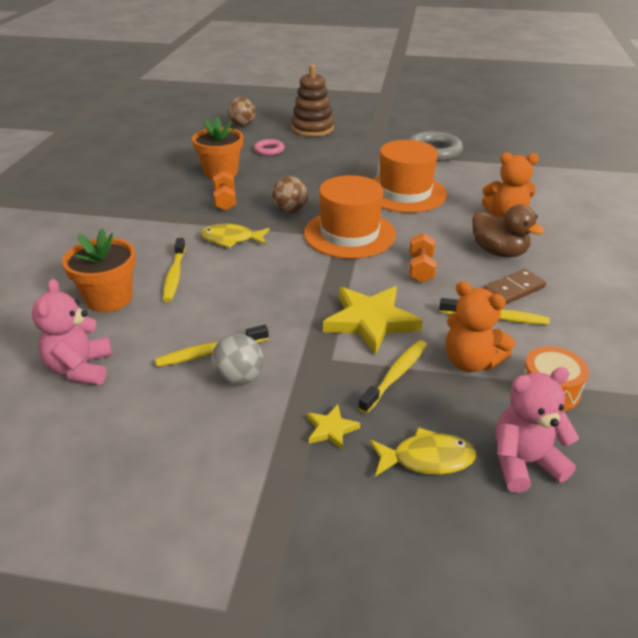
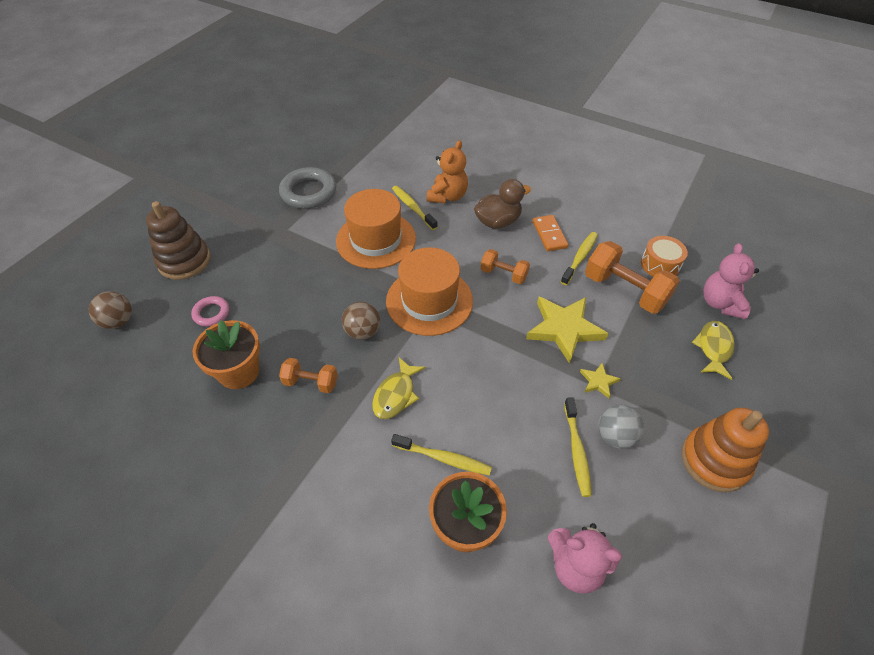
camera: 70 degrees left, 15 degrees up
yellow star [307,405,360,450] -> yellow star moved to [580,363,621,399]
yellow toothbrush [358,340,427,414] -> yellow toothbrush moved to [392,186,437,230]
orange teddy bear [446,281,515,372] -> orange dumbbell [585,241,679,314]
brown domino [484,269,546,305] -> orange domino [533,215,568,251]
none -> orange stacking toy [681,408,769,492]

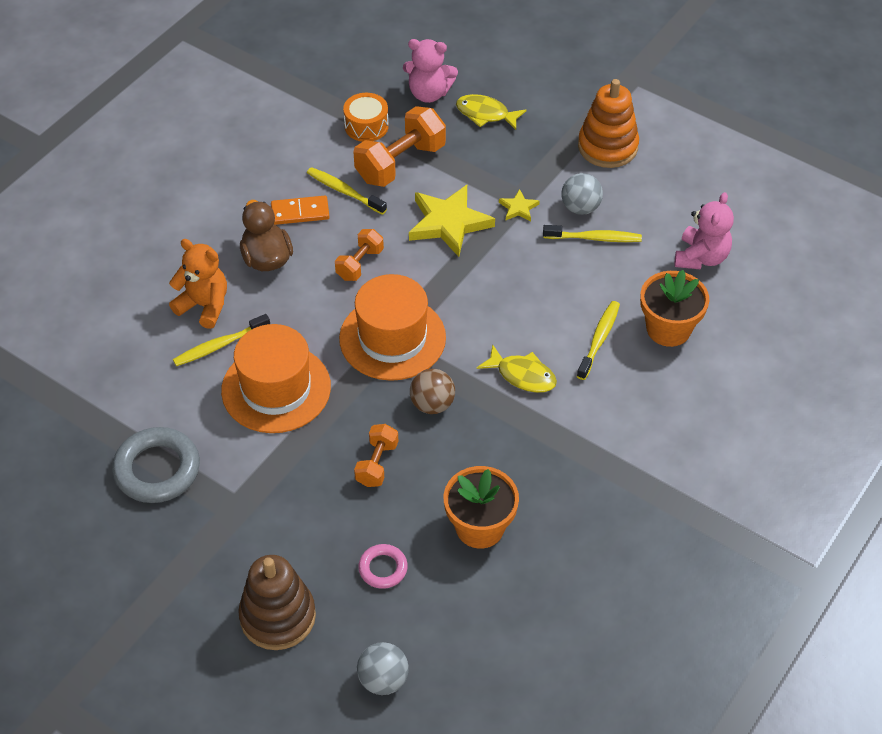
camera: 85 degrees left, 0 degrees up
brown ball [89,291,132,329] -> grey ball [357,642,409,695]
orange dumbbell [279,358,338,393] -> orange dumbbell moved to [354,424,398,487]

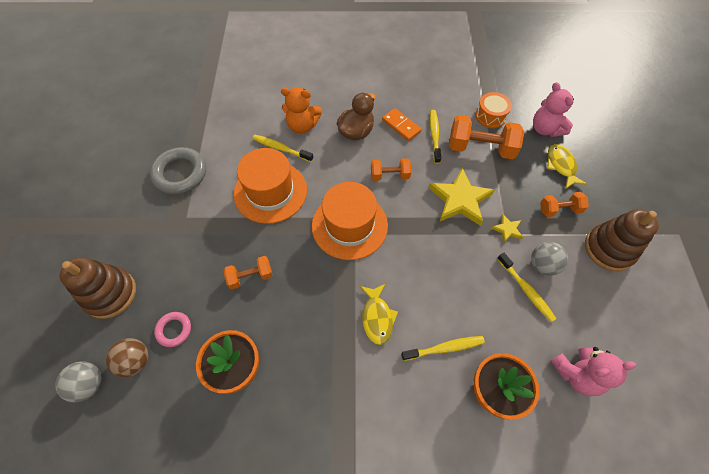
camera: 55 degrees right, 10 degrees up
orange teddy bear [169,239,227,329] -> orange teddy bear turned 105 degrees clockwise [281,87,322,134]
brown ball [410,369,455,414] -> brown ball moved to [106,338,148,377]
orange stacking toy [578,79,639,168] -> brown stacking toy [585,209,659,271]
none -> orange dumbbell [540,192,589,217]

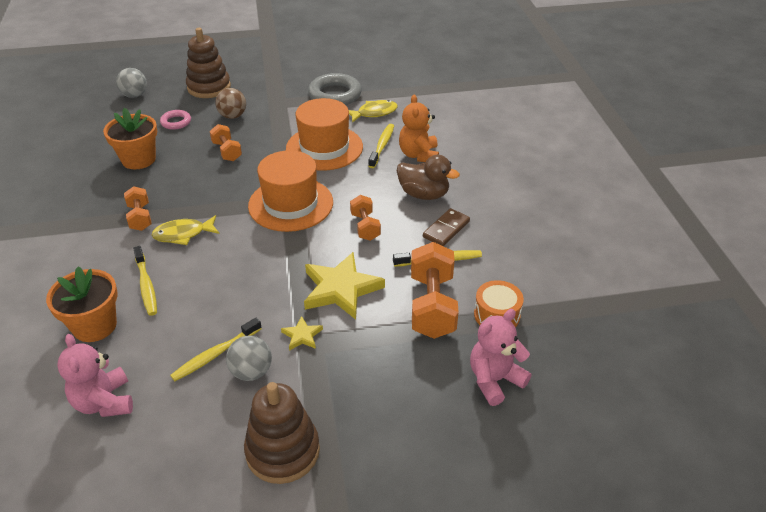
camera: 80 degrees right, 20 degrees down
brown ball [106,338,148,377] -> brown ball moved to [215,88,246,119]
orange domino [382,108,422,141] -> brown domino [423,208,470,246]
orange dumbbell [540,192,589,217] -> orange dumbbell moved to [124,186,152,231]
yellow fish [547,144,587,189] -> yellow fish moved to [349,100,398,123]

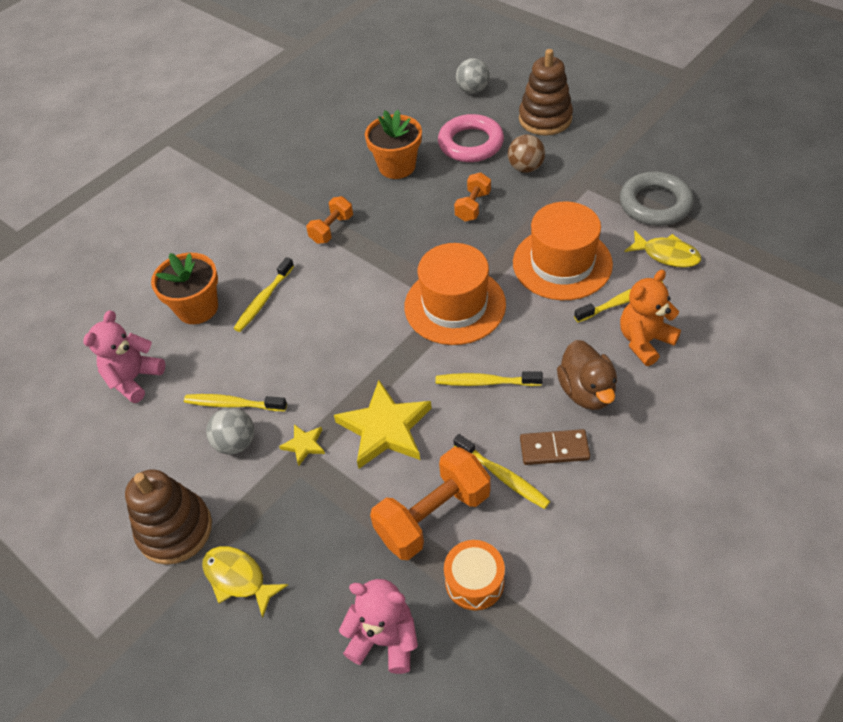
camera: 55 degrees right, 10 degrees up
yellow fish [152,215,220,245] -> yellow fish moved to [202,546,288,618]
pink ring [160,110,191,130] -> pink ring [438,114,504,162], size x1.84
orange dumbbell [350,195,381,241] -> yellow toothbrush [436,371,543,386]

